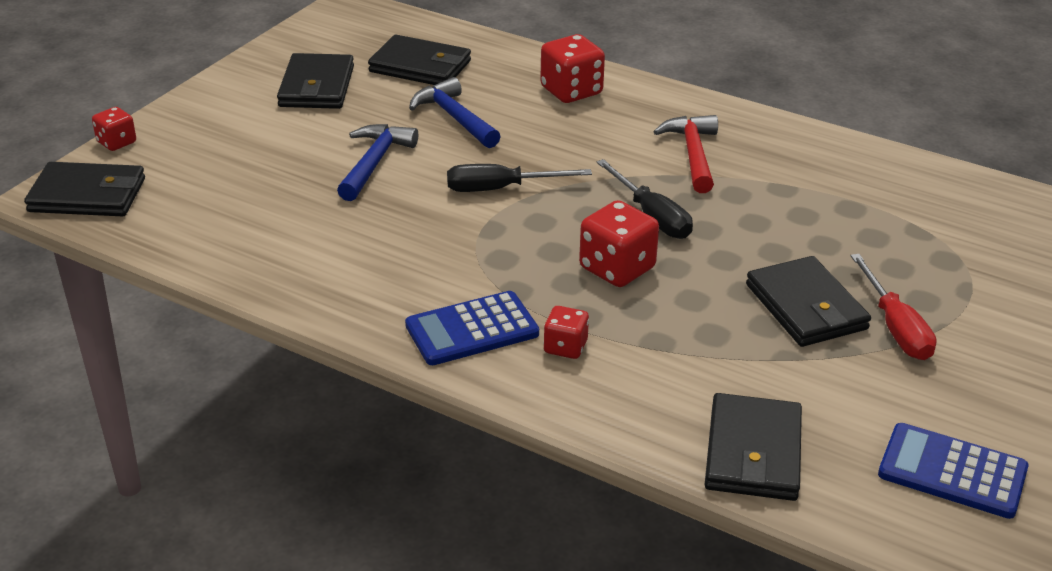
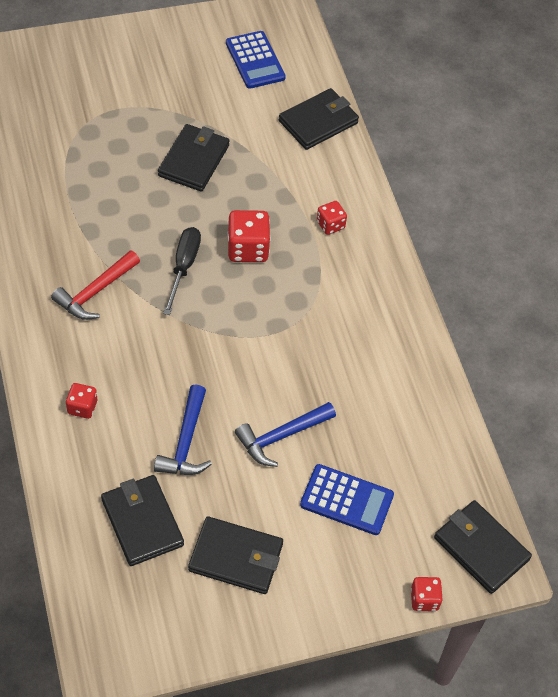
camera: 140 degrees left, 20 degrees up
black wallet [277,53,354,109] -> black wallet turned 60 degrees clockwise [188,516,283,594]
blue calculator [405,291,539,365] -> blue calculator moved to [300,464,394,535]
black screwdriver [447,164,592,192] -> none
red dice [540,34,605,103] -> red dice [66,383,97,419], size x0.59
red screwdriver [850,254,937,360] -> none

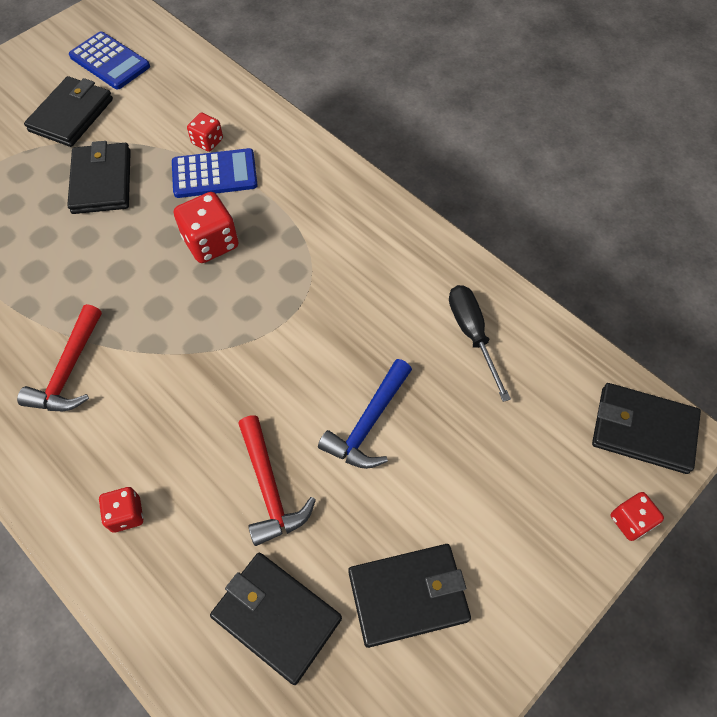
camera: 25 degrees left, 5 degrees up
blue hammer [154,384,212,475] -> red hammer [238,415,316,546]
black screwdriver [163,227,201,315] -> black screwdriver moved to [449,285,511,402]
black wallet [279,88,359,150] -> black wallet moved to [24,76,113,147]
blue calculator [300,464,394,535] -> blue calculator moved to [172,148,258,198]
red dice [317,201,347,235] -> red dice moved to [187,113,223,152]

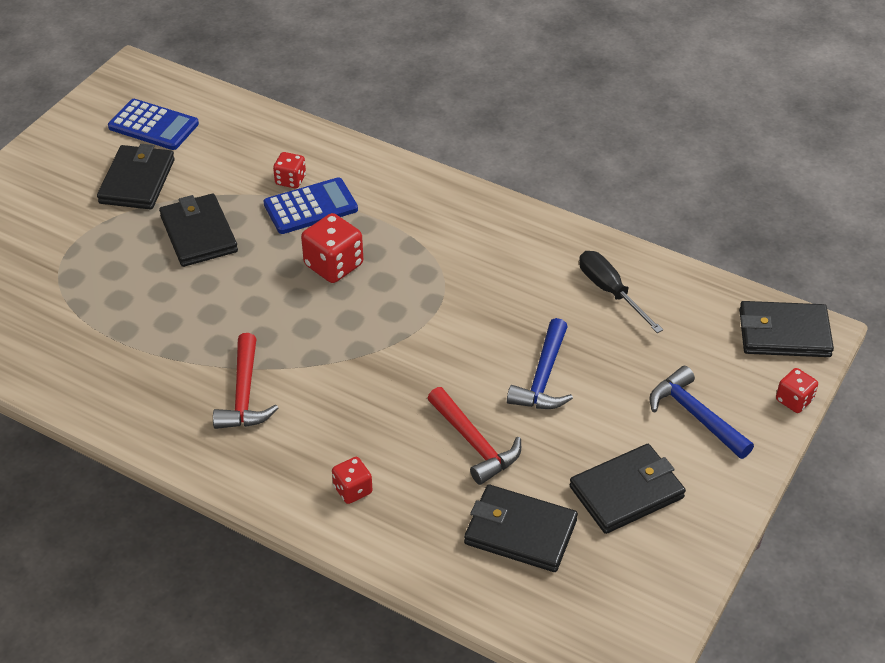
camera: 15 degrees left, 15 degrees down
none -> blue hammer [649,366,754,459]

